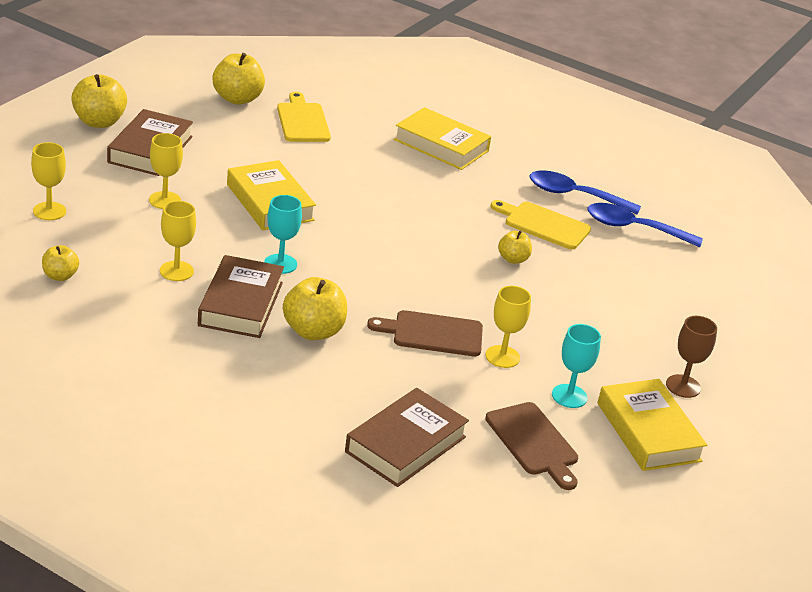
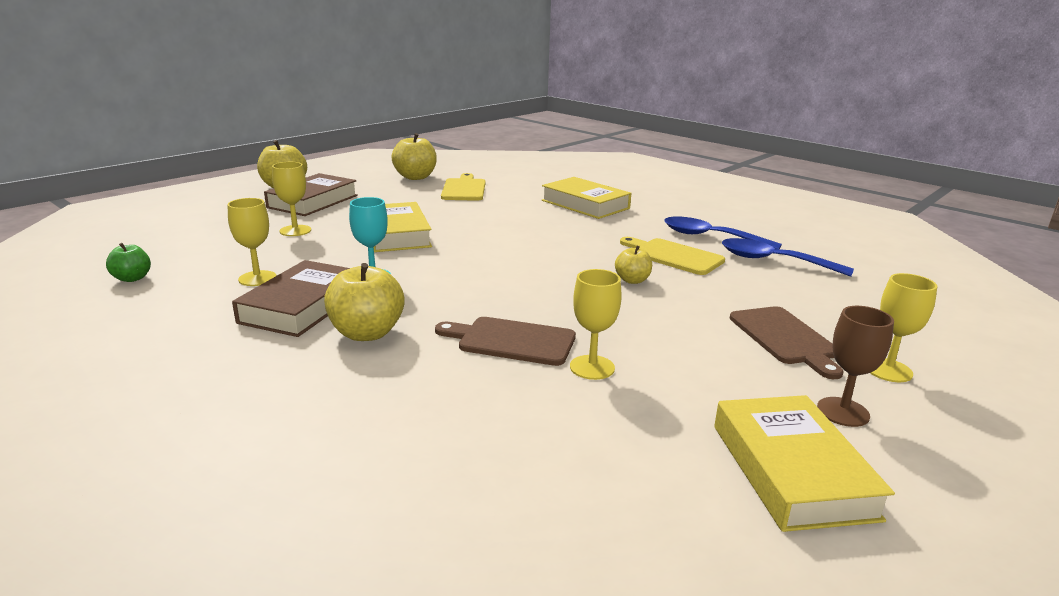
camera: 15 degrees right, 10 degrees down
yellow goblet [31,142,66,220] -> yellow goblet moved to [870,273,938,382]
yellow apple [42,245,79,281] -> green apple [106,243,151,282]
brown book [345,388,469,487] -> none
brown cutting board [485,402,578,490] -> brown cutting board moved to [729,306,843,379]
turquoise goblet [552,324,601,408] -> none

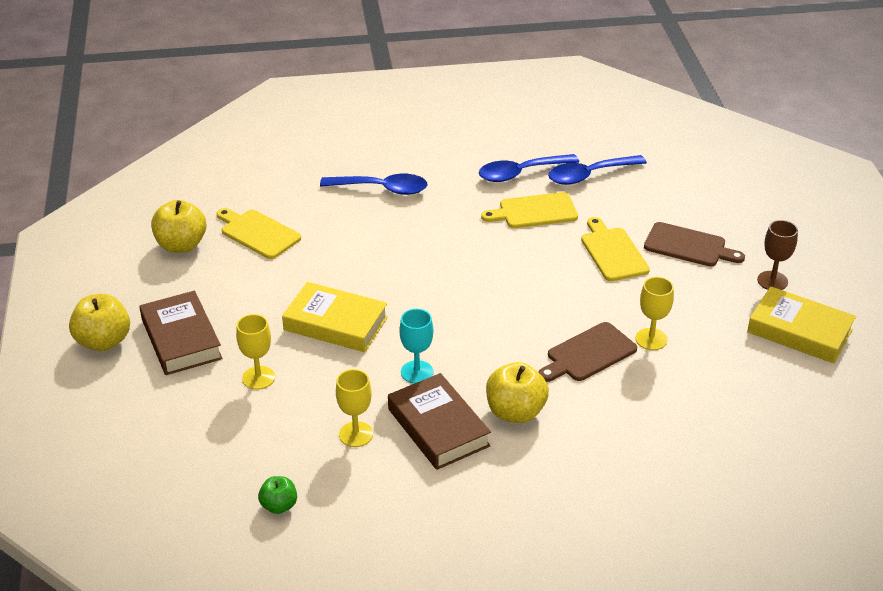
camera: 50 degrees left, 15 degrees up
yellow book [542,177,631,219] -> blue spoon [320,174,428,195]
yellow apple [615,245,652,284] -> none
yellow goblet [870,273,938,382] -> none
none -> yellow cutting board [581,217,650,281]

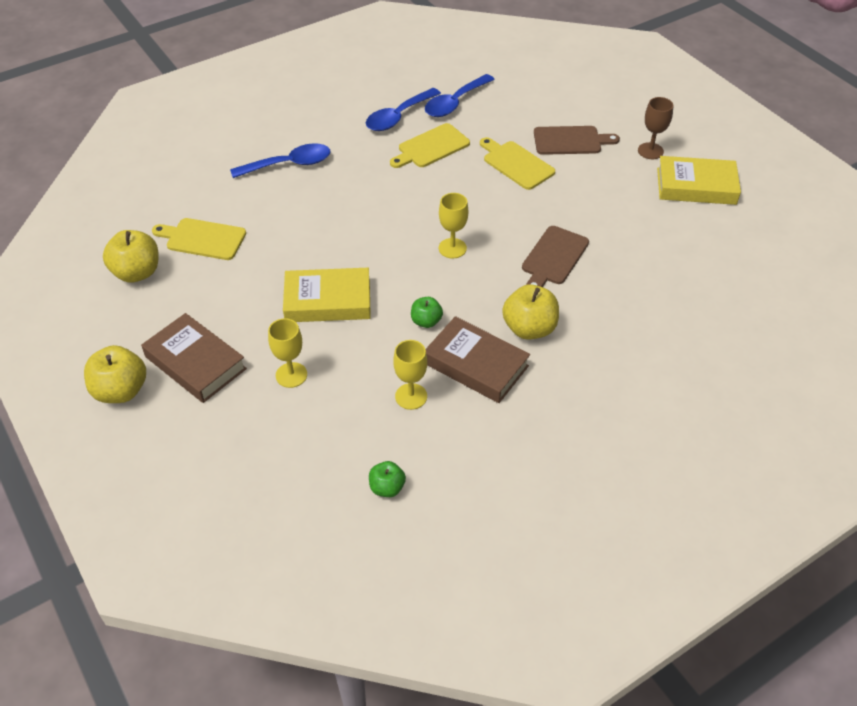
camera: 25 degrees left, 10 degrees up
turquoise goblet [399,309,433,384] -> green apple [411,297,443,328]
yellow goblet [635,277,674,350] -> yellow goblet moved to [439,193,468,259]

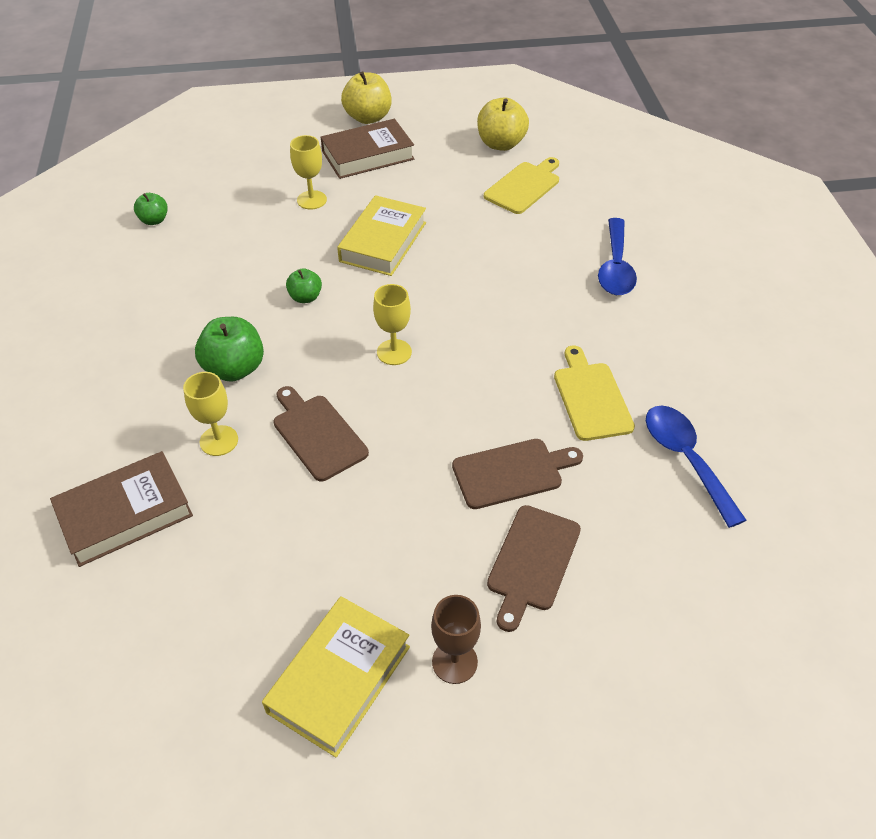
camera: 115 degrees right, 0 degrees up
blue spoon [366,88,441,131] -> none
yellow goblet [393,340,427,410] -> yellow goblet moved to [183,372,238,456]
brown book [425,316,530,403] -> brown book moved to [50,451,193,567]
yellow cutting board [480,137,555,190] -> brown cutting board [452,439,583,509]
yellow apple [502,284,559,340] -> green apple [195,317,264,382]

